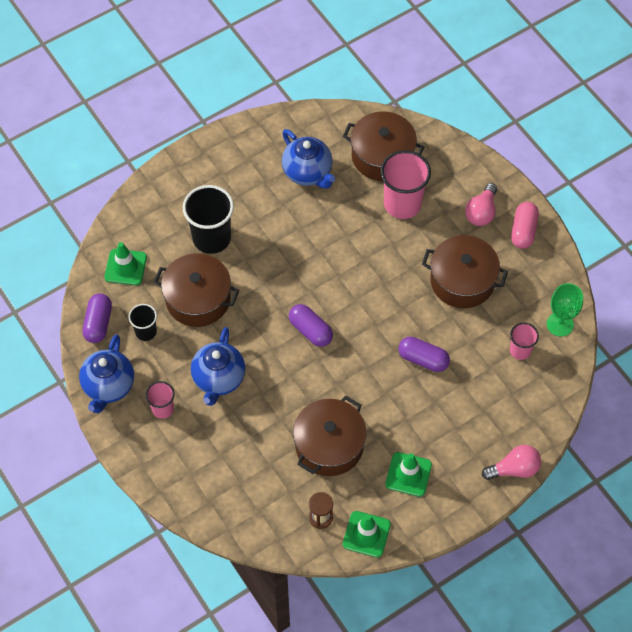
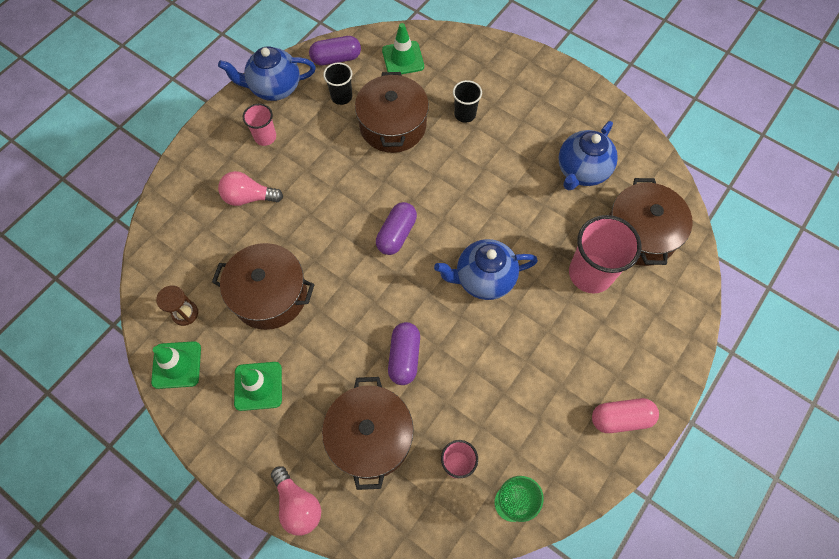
camera: 70 degrees right, 5 degrees up
black cup [183,185,234,254] -> black cup [453,80,482,123], size x0.55
blue teapot [191,327,245,406] -> blue teapot moved to [434,239,538,300]
brown pot [422,235,508,308] -> brown pot moved to [322,377,414,490]
pink light bulb [465,183,497,226] -> pink light bulb moved to [218,171,283,206]

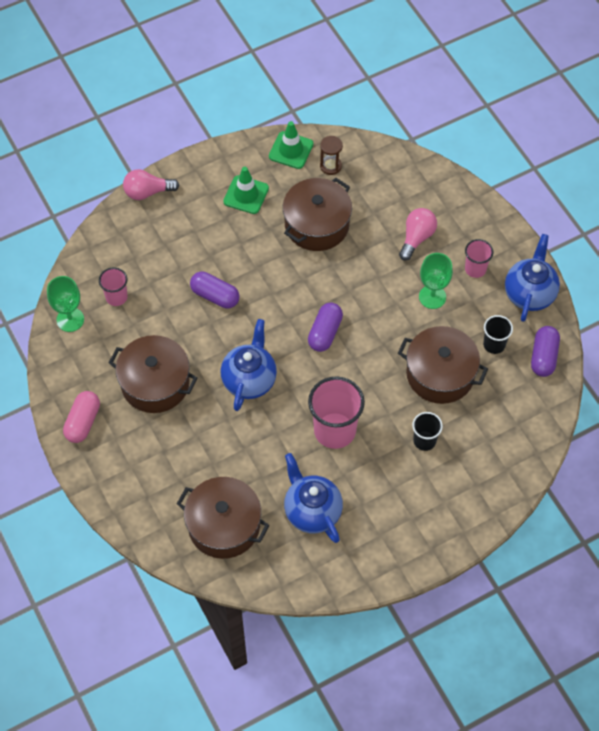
camera: 115 degrees right, 5 degrees down
brown pot [322,377,414,490] -> brown pot moved to [109,335,198,413]
purple capsule [376,202,417,255] -> purple capsule turned 60 degrees clockwise [308,303,343,352]
green traffic cone [382,23,424,74] -> none
pink cup [569,215,641,294] -> pink cup moved to [308,376,365,449]
none -> green goblet [419,253,453,309]

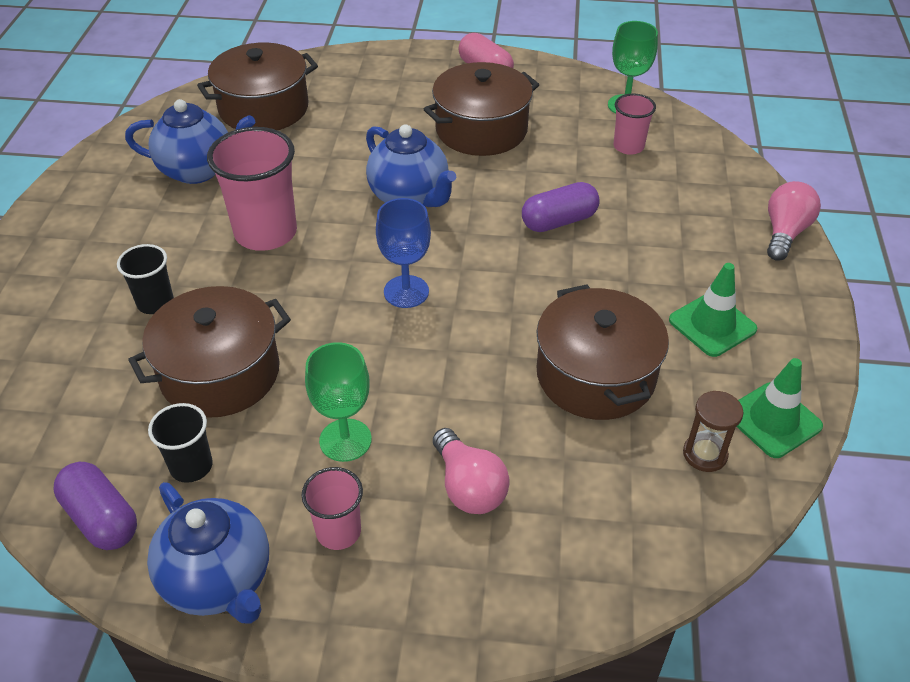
camera: 125 degrees right, 15 degrees down
purple capsule [308,303,343,352] -> blue goblet [376,198,431,308]

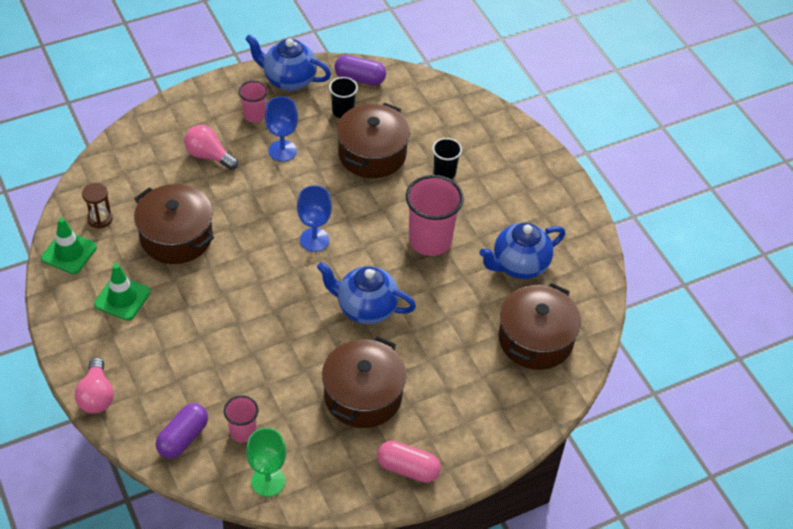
camera: 145 degrees right, 5 degrees up
green goblet [305,342,372,462] -> blue goblet [265,96,298,162]
purple capsule [522,182,600,232] -> purple capsule moved to [156,403,208,458]

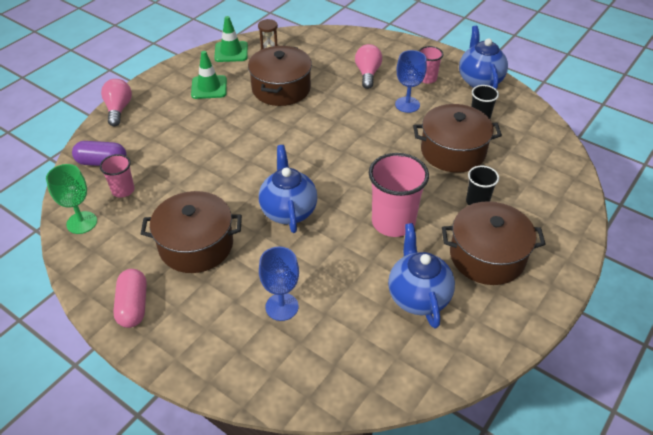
camera: 65 degrees right, 5 degrees down
pink light bulb [75,357,114,414] -> pink light bulb turned 120 degrees clockwise [101,79,132,126]
blue goblet [297,185,332,252] -> blue goblet moved to [259,247,299,321]
purple capsule [334,55,386,85] -> none
blue teapot [479,223,565,279] -> blue teapot turned 45 degrees clockwise [388,223,455,328]
brown pot [499,283,581,370] -> brown pot moved to [442,201,546,285]

